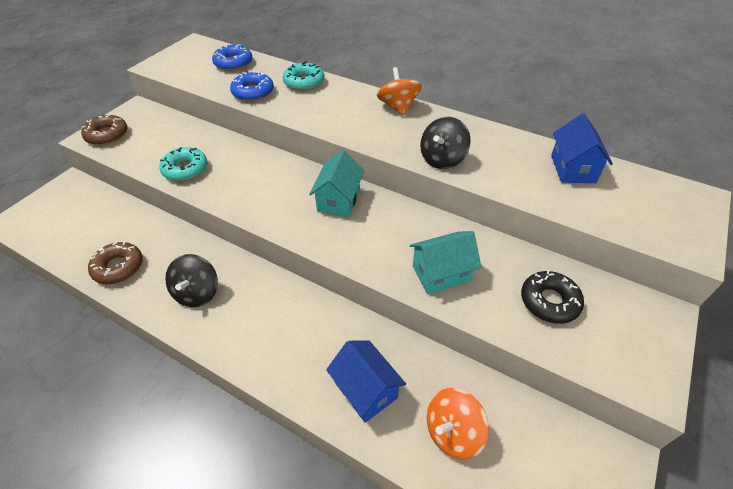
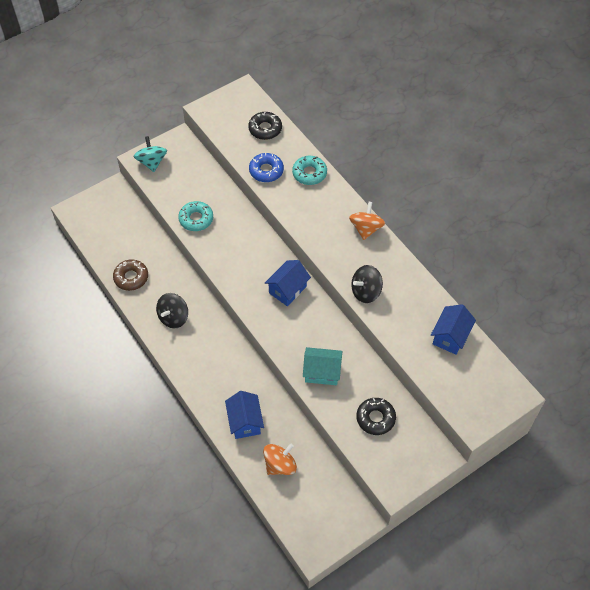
camera: 25 degrees right, 10 degrees up
brown donut [81,114,128,145] -> turquoise spinning top [134,136,167,172]
blue donut [212,44,253,71] -> black donut [248,112,282,140]
turquoise house [309,150,364,218] -> blue house [265,260,311,306]
orange spinning top [427,388,489,460] -> orange spinning top turned 150 degrees clockwise [263,443,297,475]

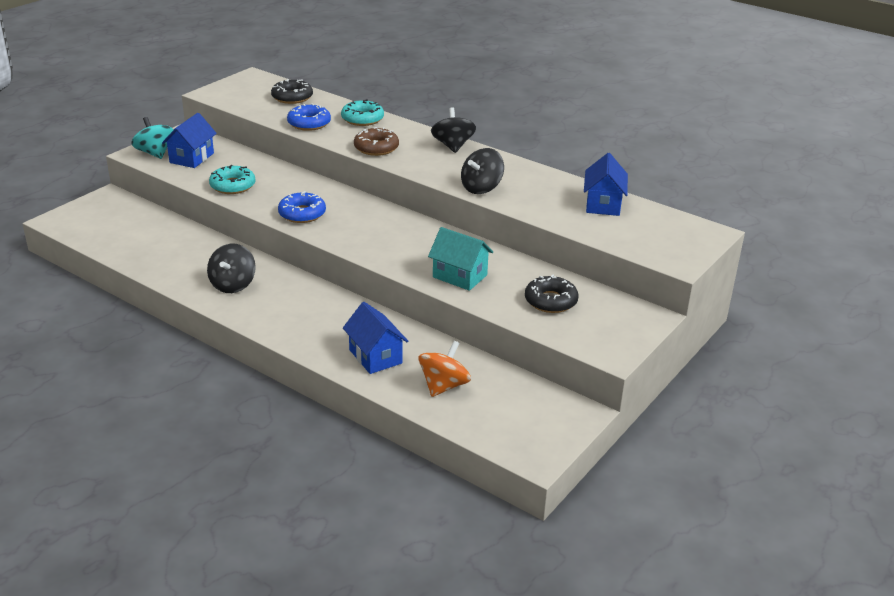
camera: 20 degrees left, 25 degrees down
brown donut [113,259,148,291] -> brown donut moved to [354,127,399,156]
blue house [265,260,311,306] -> blue house moved to [162,113,217,168]
turquoise house [303,347,342,385] -> turquoise house turned 45 degrees clockwise [428,227,493,291]
orange spinning top [349,202,385,240] -> black spinning top [431,108,476,153]
none -> blue donut [278,191,326,223]

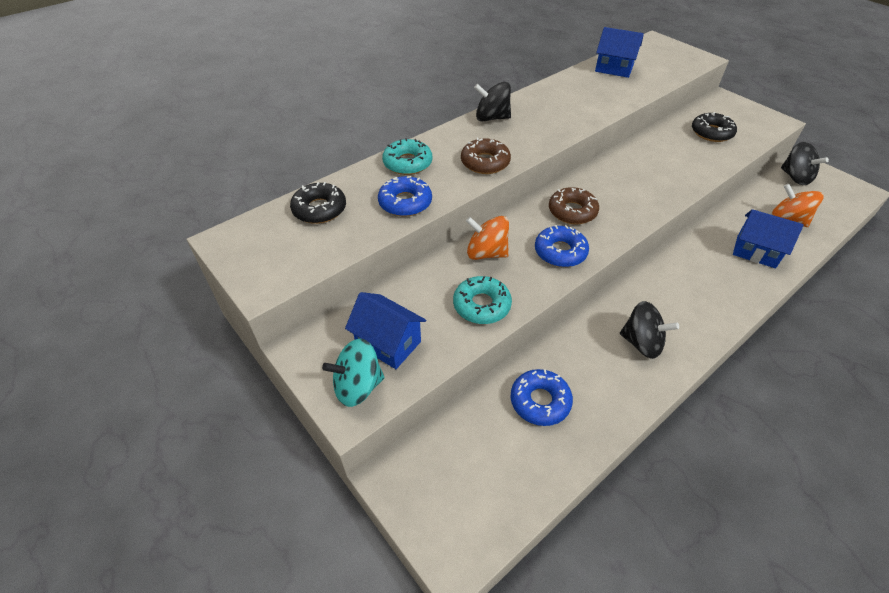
camera: 75 degrees left, 15 degrees up
blue house [343,302,408,374] -> blue house turned 45 degrees clockwise [733,209,804,268]
turquoise house [428,227,493,291] -> none
black spinning top [461,148,504,194] -> black spinning top moved to [781,142,829,185]
none -> orange spinning top [466,216,509,260]
none -> blue donut [511,369,573,426]
none -> brown donut [549,187,599,224]

